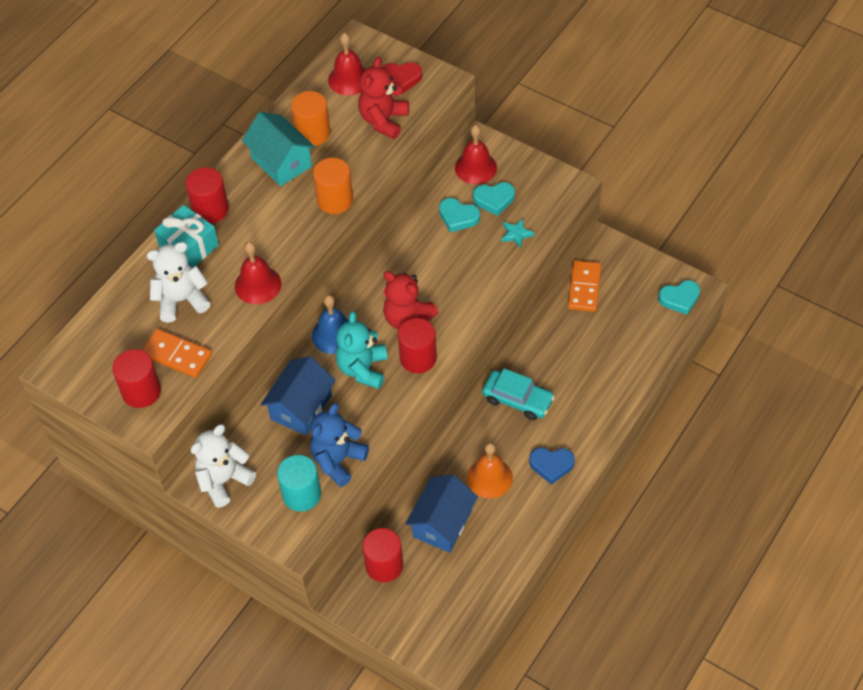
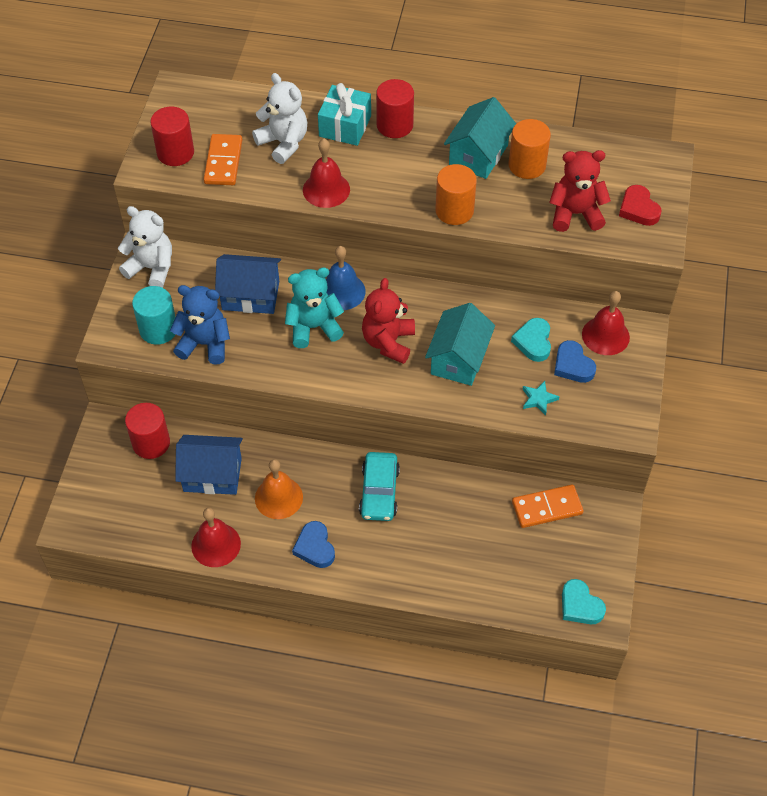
camera: 65 degrees right, 0 degrees up
red bell [328,33,366,95] -> red bell moved to [191,508,241,567]
red cylinder [398,318,437,373] -> none
turquoise heart [473,182,515,216] -> blue heart [554,340,596,383]
none -> turquoise house [425,303,495,386]

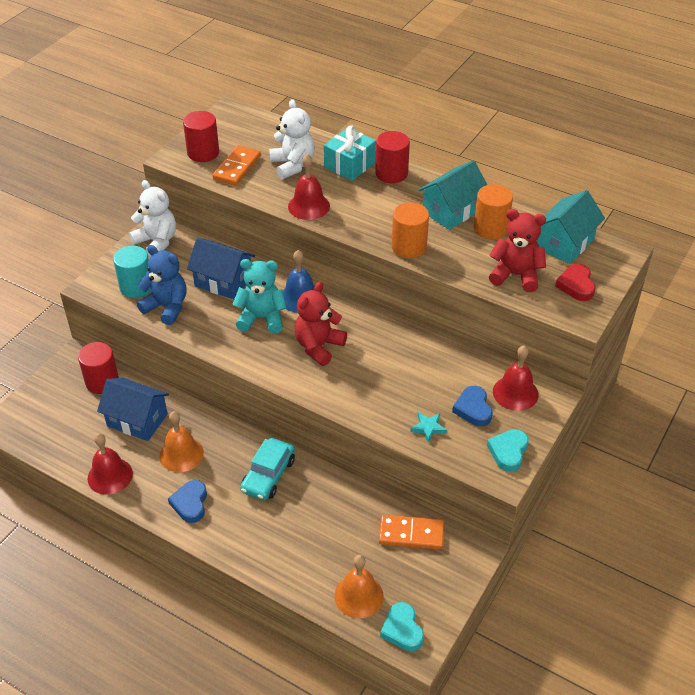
camera: 20 degrees right, 10 degrees down
turquoise house [425,303,495,386] -> turquoise house moved to [537,190,605,264]
turquoise heart [511,318,551,362] -> turquoise heart moved to [487,429,529,472]
none -> orange bell [334,555,384,618]

